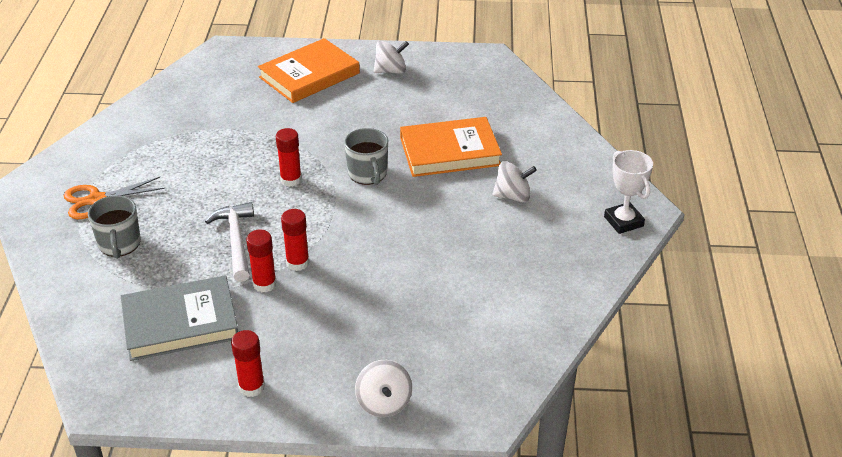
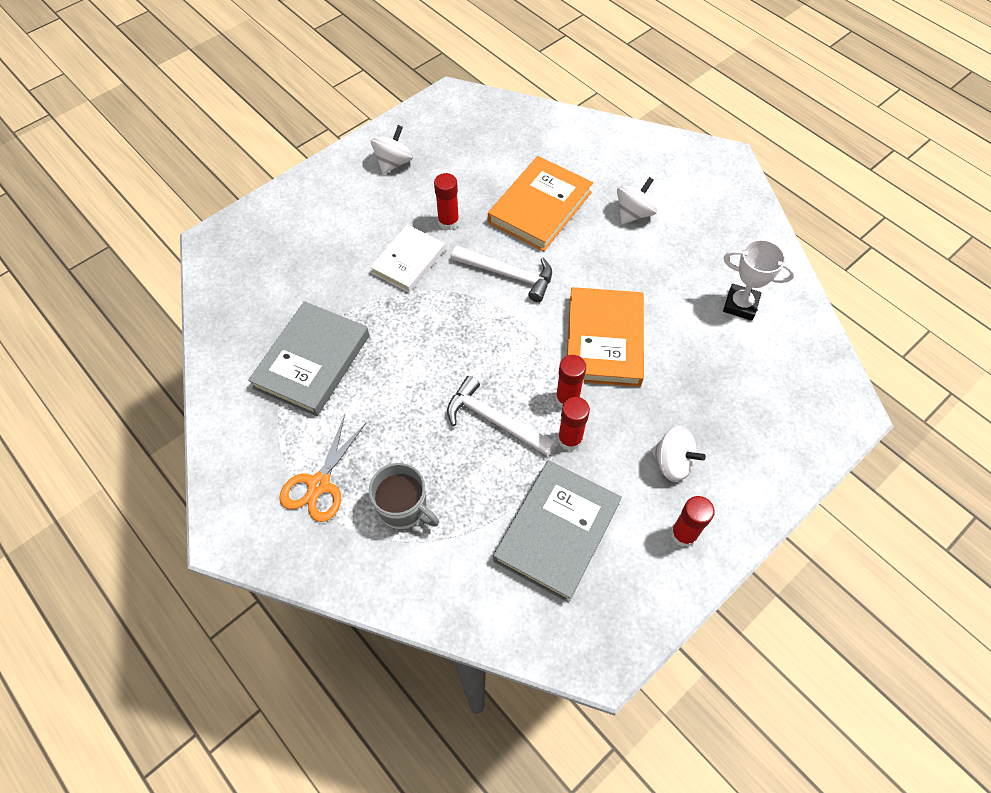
camera: 45 degrees left, 20 degrees up
orange book [258,38,360,103] -> orange book moved to [567,287,644,387]
red glue stick [276,128,302,187] -> red glue stick moved to [434,173,459,230]
grey mug [344,128,388,185] -> white hammer [452,246,552,302]
white spinning top [355,360,412,417] -> white spinning top moved to [651,426,706,482]
white trophy [604,150,653,234] -> white trophy moved to [723,239,795,321]
none -> grey book [248,301,369,416]
none -> white book [370,225,445,293]

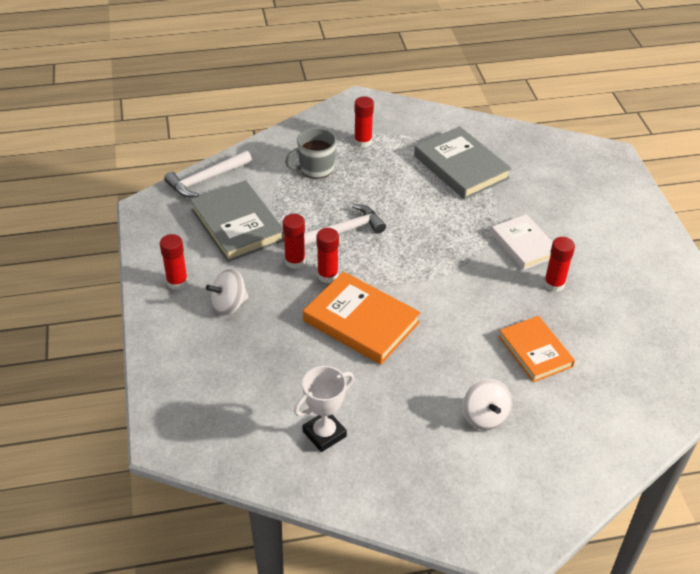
camera: 120 degrees right, 15 degrees down
orange scissors [279,415,366,522] -> red glue stick [354,96,374,147]
white spinning top [371,125,413,174] -> none
white hammer [452,246,552,302] -> white hammer moved to [164,151,252,197]
orange book [488,156,593,251] -> orange book [498,316,575,382], size x0.67

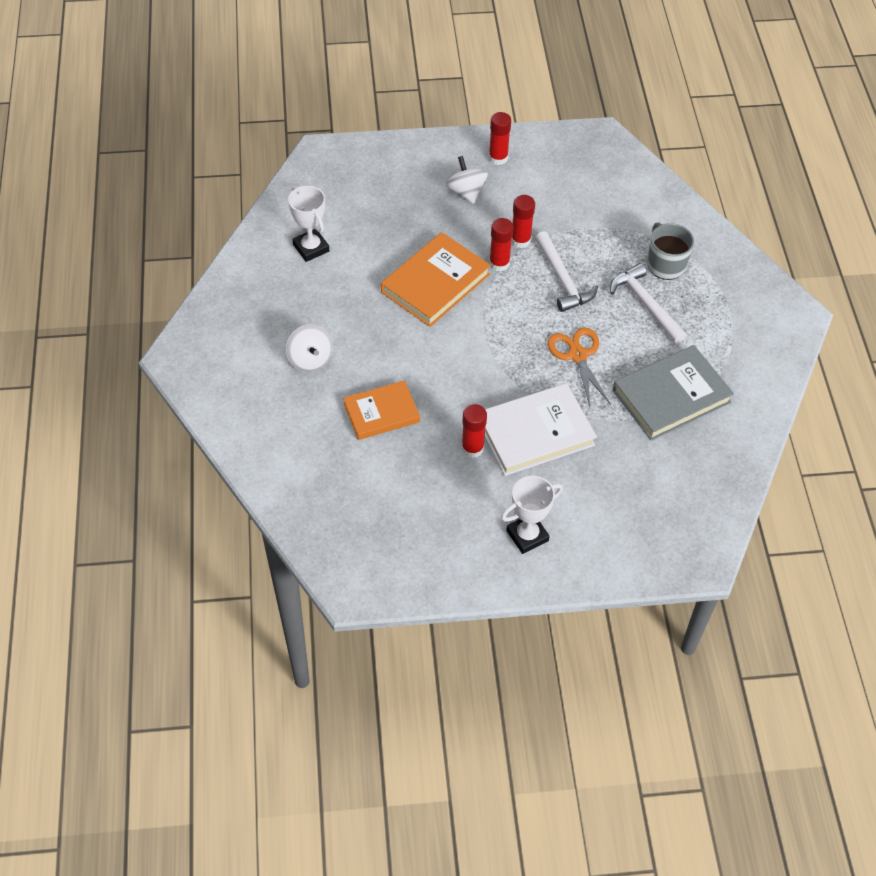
camera: 95 degrees right, 10 degrees up
white hammer [164,151,252,197] -> white hammer moved to [610,263,686,343]
grey book [190,180,284,262] -> none
red glue stick [354,96,374,147] -> none
white spinning top [463,379,512,430] -> white spinning top turned 105 degrees counterclockwise [286,325,333,372]
white book [491,214,553,270] -> white book [485,383,597,476], size x1.50
none -> white trophy [501,476,563,554]
none -> orange scissors [548,327,611,407]

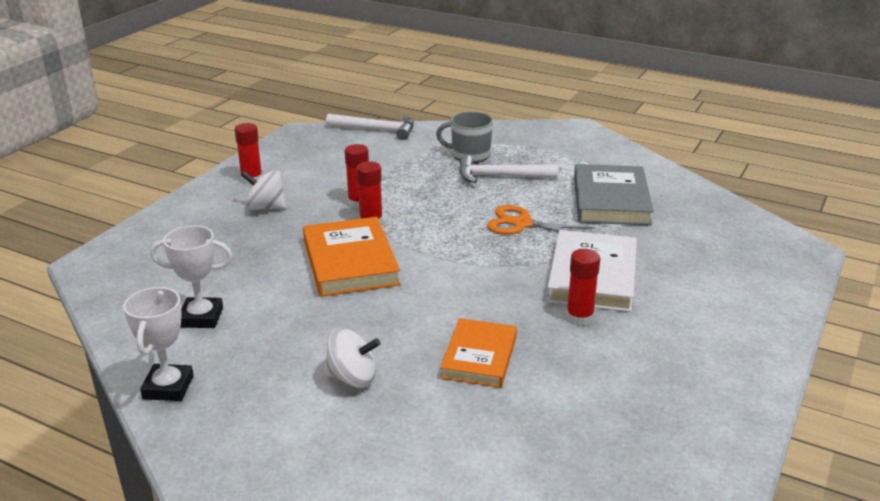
camera: 55 degrees left, 25 degrees down
white trophy [501,476,563,554] -> white trophy moved to [123,287,194,401]
white hammer [535,231,598,312] -> white hammer moved to [326,114,414,140]

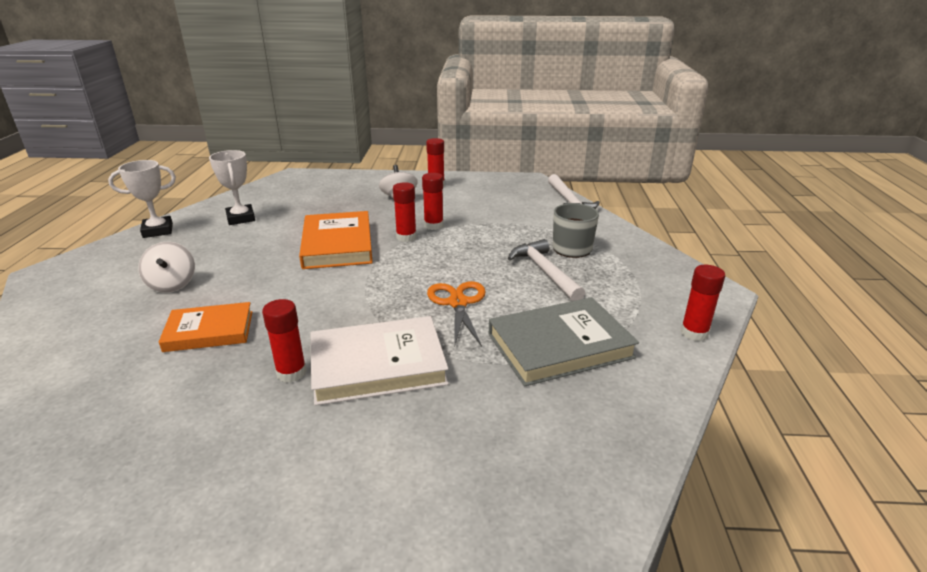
camera: 65 degrees right, 0 degrees up
orange book [303,217,400,297] -> orange book turned 60 degrees counterclockwise [299,211,373,269]
none -> red glue stick [681,265,725,341]

